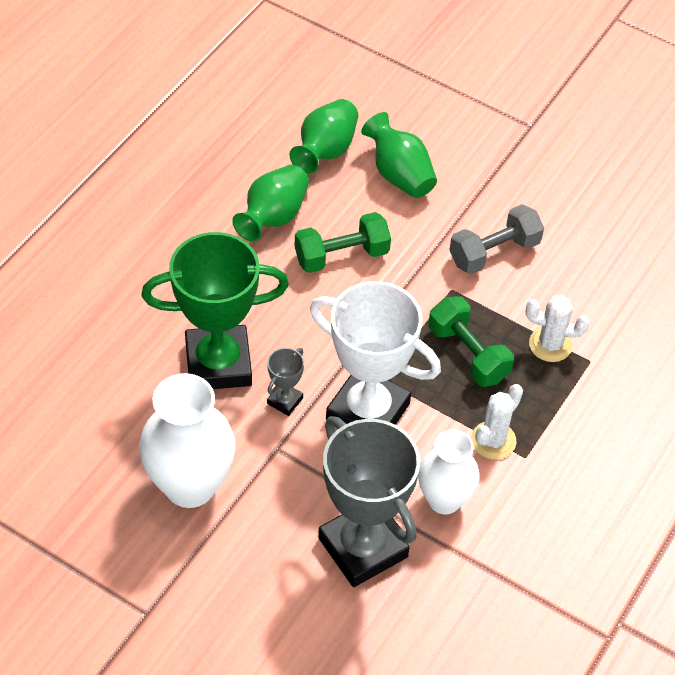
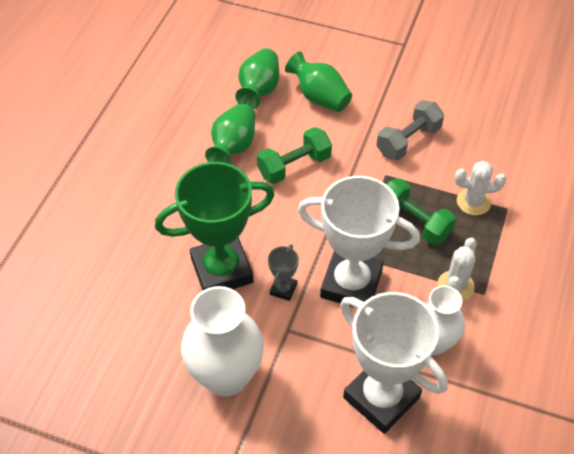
camera: 10 degrees left, 0 degrees up
grey trophy [318,416,420,587] -> white trophy [340,292,448,434]

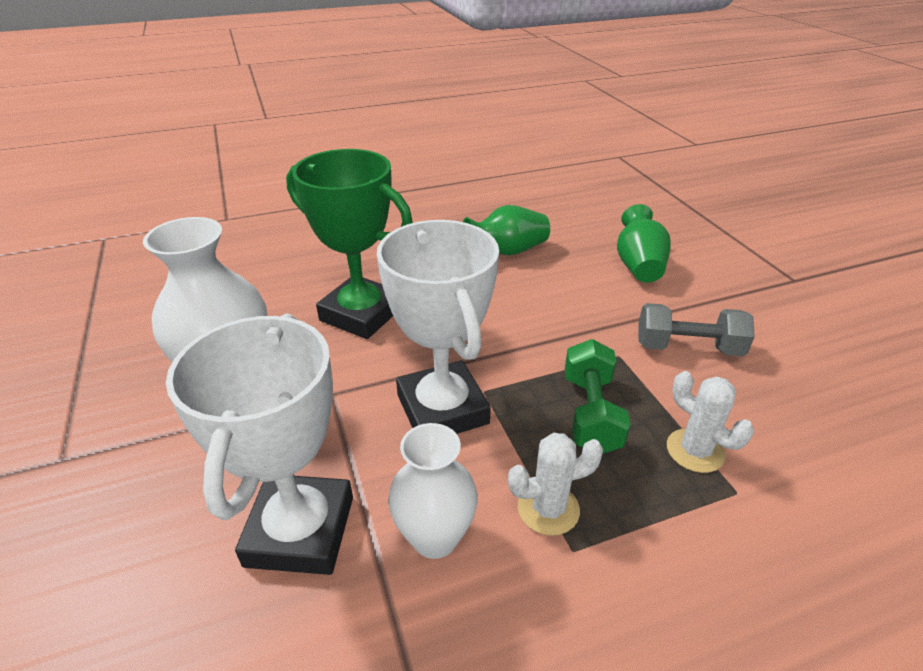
camera: 50 degrees right, 15 degrees down
green vase [235,48,279,109] -> none
green dumbbell [257,127,332,184] -> none
grey trophy [268,244,299,301] -> none

